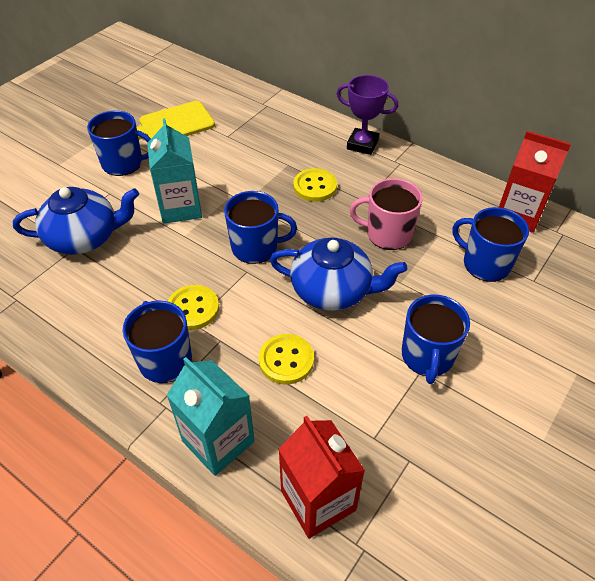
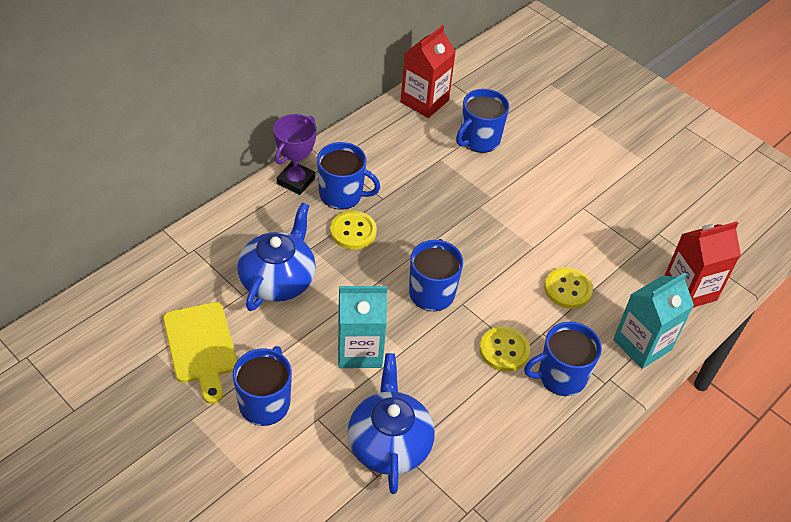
camera: 85 degrees left, 0 degrees up
blue teapot [270,237,407,311] -> blue teapot moved to [237,203,316,311]
pink mug [350,178,423,250] -> none
blue mug [401,295,470,384] -> blue mug moved to [317,142,380,210]

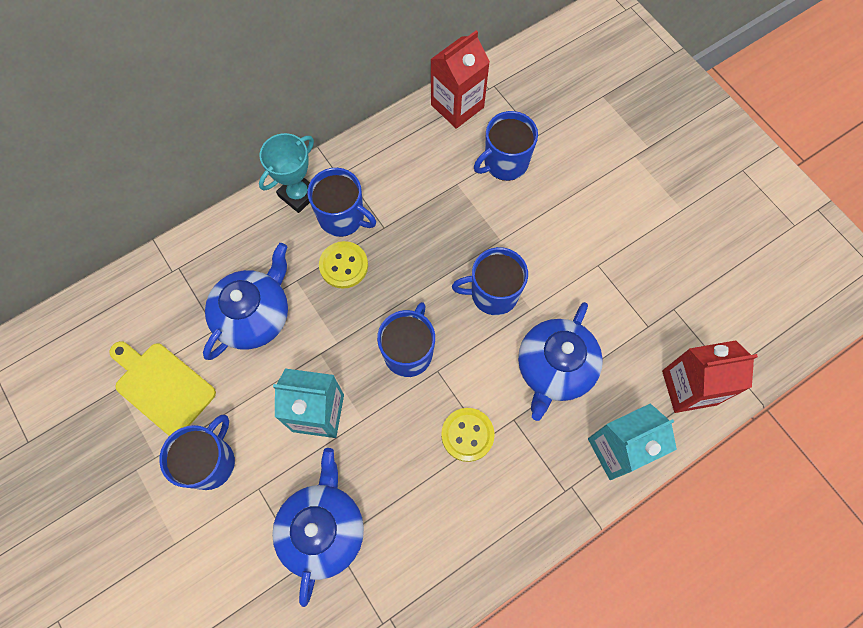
camera: 15 degrees right, 20 degrees up
yellow cutting board [163,302,237,404] -> yellow cutting board turned 135 degrees clockwise [109,341,216,436]
purple trophy [273,114,317,195] -> turquoise trophy [259,133,314,213]
blue mug [524,322,602,396] -> blue mug moved to [452,247,528,315]
yellow button [544,267,593,309] -> blue teapot [518,302,603,421]

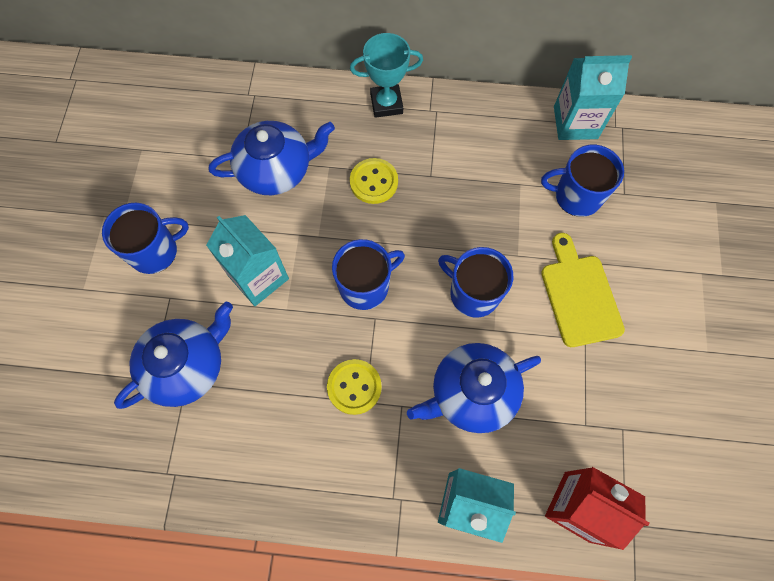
camera: 40 degrees right, 0 degrees up
yellow cutting board [109,341,216,436] -> yellow cutting board moved to [541,233,625,347]
blue mug [308,168,376,237] -> none
red carton [431,30,490,129] -> turquoise carton [554,55,632,140]

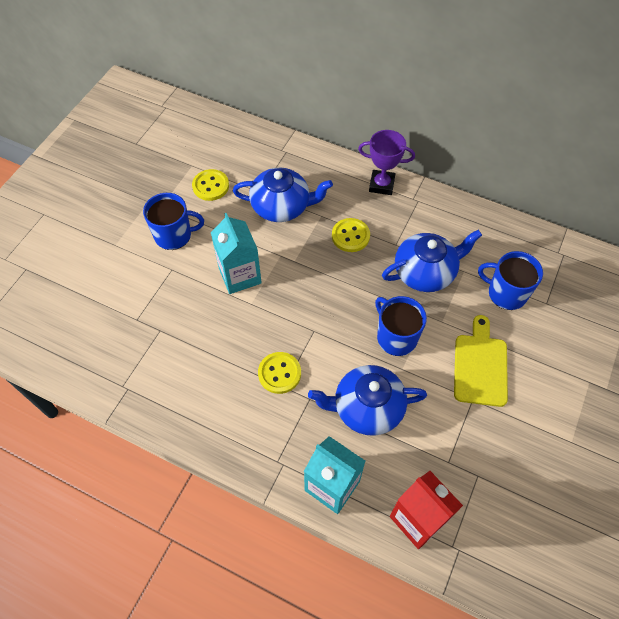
camera: 20 degrees right, 10 degrees down
blue teapot [114,302,233,409] -> blue teapot moved to [382,230,482,292]
blue mug [332,239,405,310] -> none
turquoise trophy [350,33,423,118] -> purple trophy [358,130,415,195]
turquoise carton [554,55,632,140] -> none
none -> yellow button [192,169,229,201]

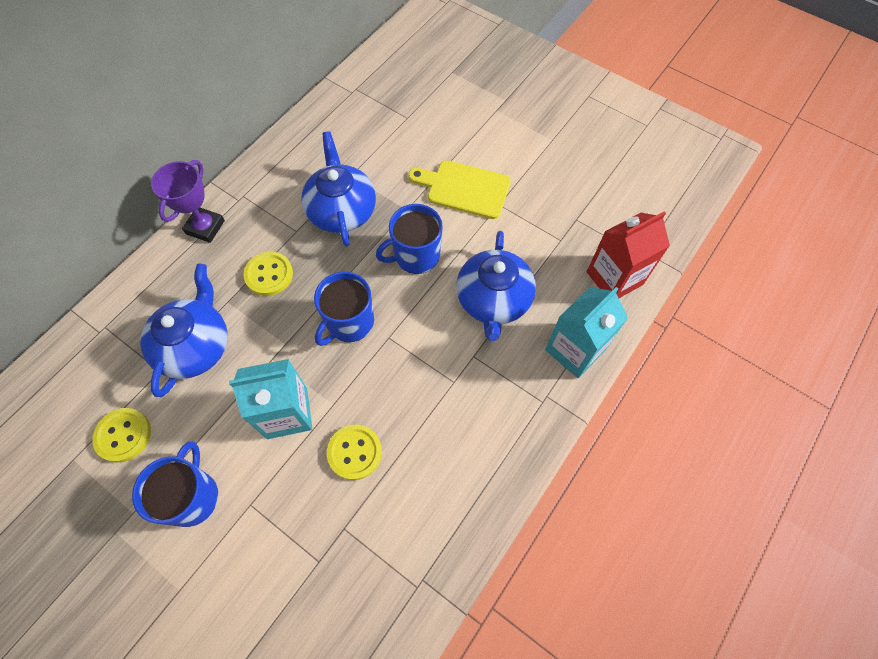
camera: 80 degrees left, 5 degrees up
yellow button [258,352,301,394] -> yellow button moved to [327,425,382,480]
blue mug [478,251,543,310] -> blue mug moved to [314,272,374,346]

